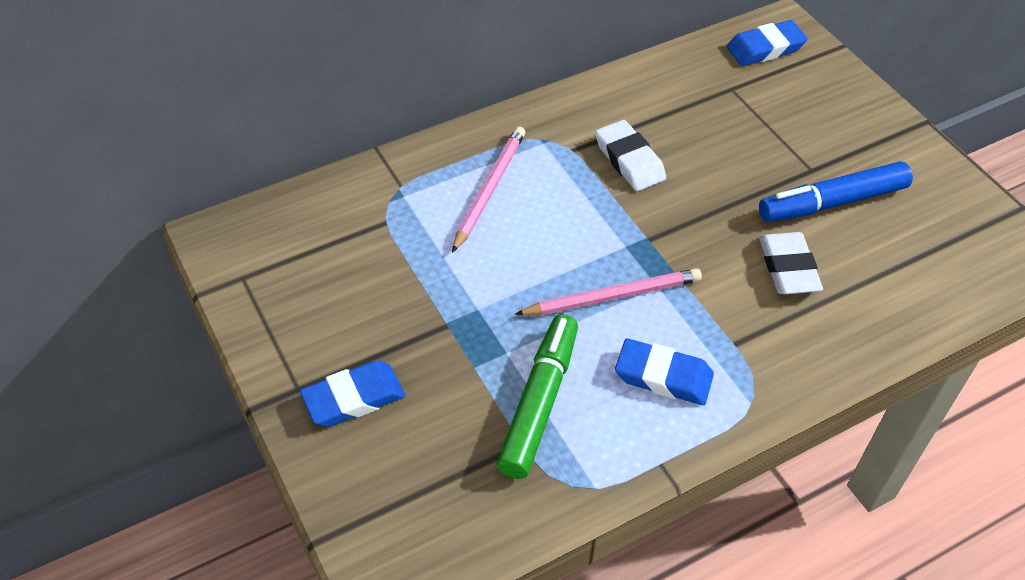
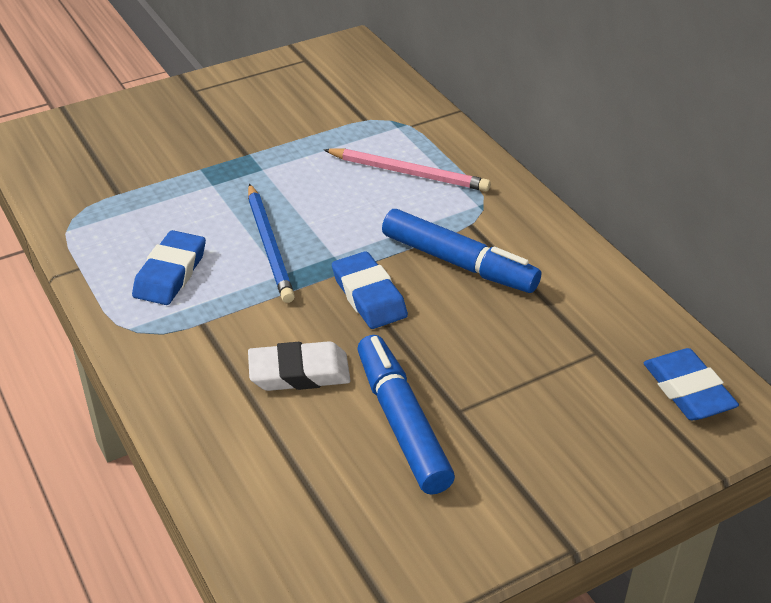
camera: 90 degrees right, 10 degrees down
blue eraser [300,361,405,427] -> blue eraser moved to [332,251,408,329]
green marker [497,314,578,479] -> none
pink pencil [515,268,702,315] -> blue pencil [248,184,295,303]
white eraser [595,120,666,191] -> blue marker [382,209,541,293]

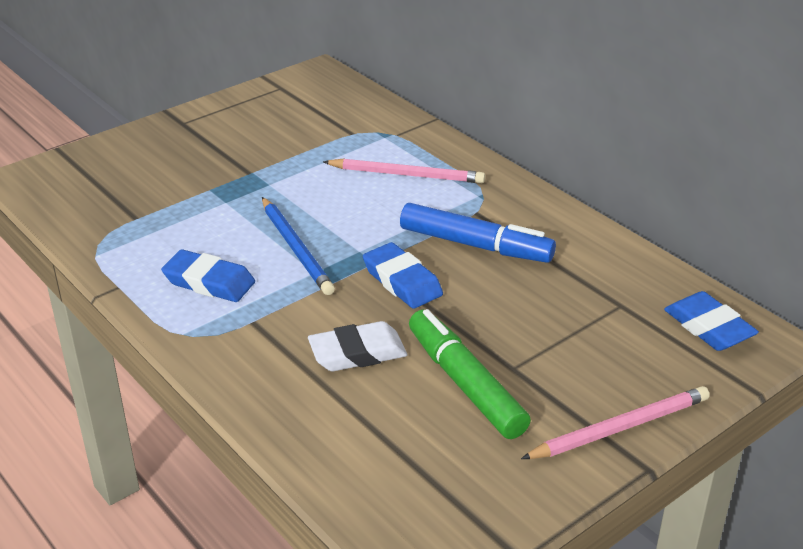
camera: 10 degrees left, 5 degrees down
blue eraser [132,230,206,305] -> blue eraser turned 75 degrees counterclockwise [161,249,255,302]
blue marker [357,335,455,495] -> green marker [409,309,531,439]
none -> pink pencil [521,386,710,459]

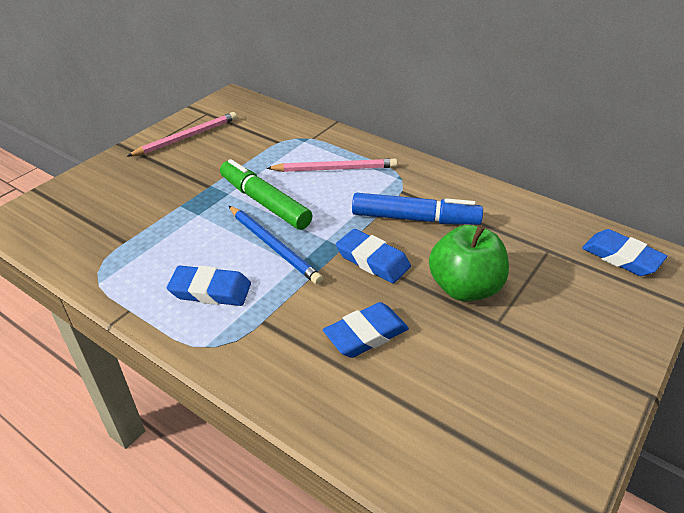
camera: 15 degrees left, 5 degrees up
white eraser [308,321,407,371] -> blue eraser [323,302,409,358]
green marker [409,309,531,439] -> green marker moved to [220,159,313,230]
pink pencil [521,386,710,459] -> pink pencil moved to [127,112,237,156]
none -> green apple [429,225,509,301]

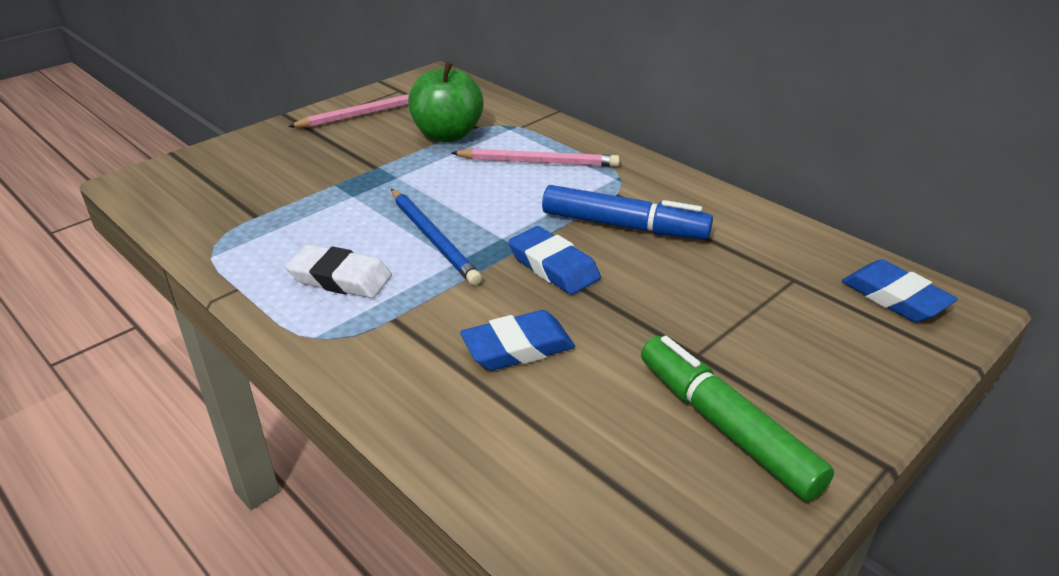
camera: 10 degrees right, 5 degrees down
blue eraser [167,266,251,306] -> white eraser [285,244,392,298]
green marker [220,159,313,230] -> green marker moved to [641,336,834,501]
green apple [429,225,509,301] -> green apple moved to [408,61,484,142]

